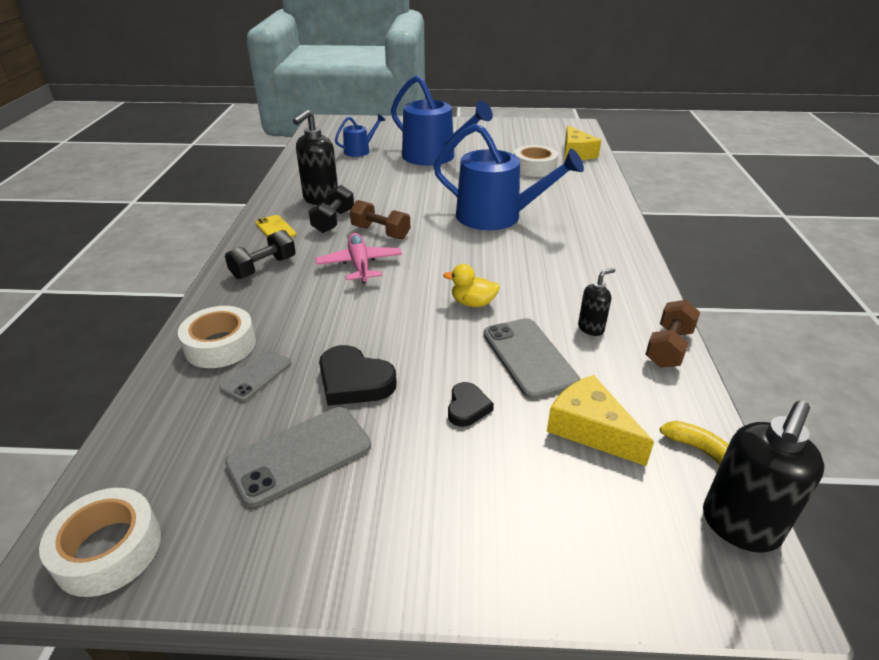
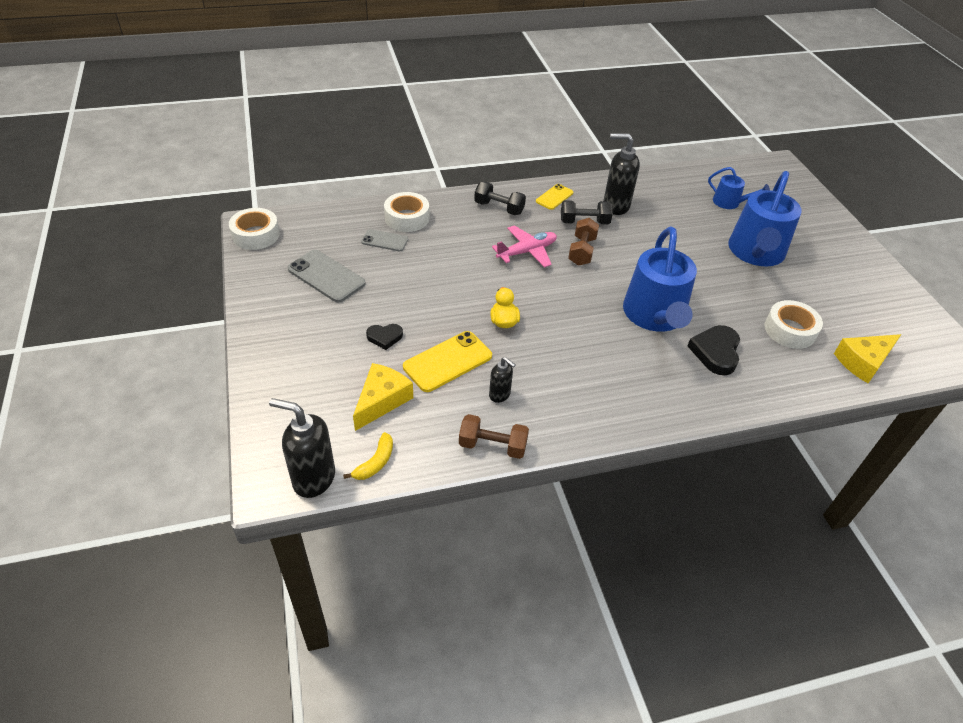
camera: 70 degrees right, 10 degrees up
black heart [319,345,397,406] -> black heart moved to [688,325,740,375]
grey phone [483,318,581,400] -> yellow phone [403,331,492,392]

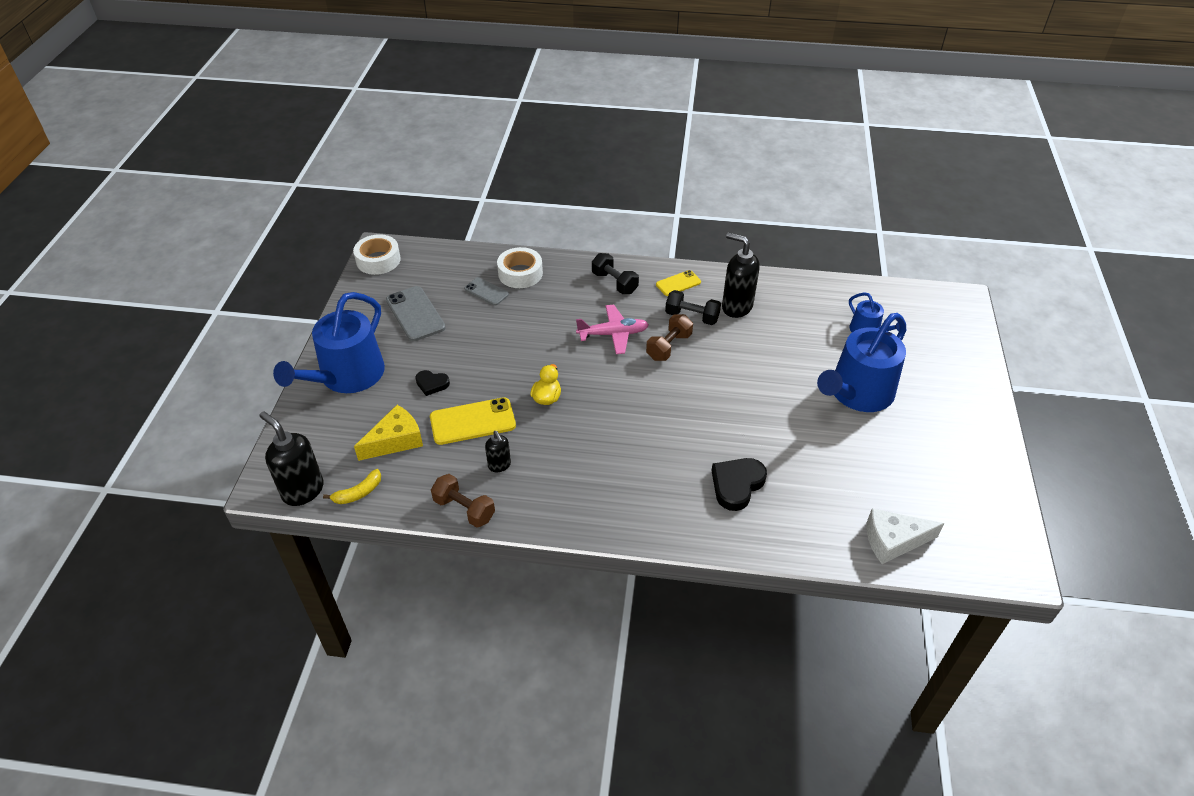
camera: 25 degrees right, 0 degrees up
blue watering can [623,227,697,332] -> blue watering can moved to [273,292,385,393]
white tape [764,300,823,349] -> none
yellow cheese [834,334,901,383] -> white cheese [867,509,945,564]

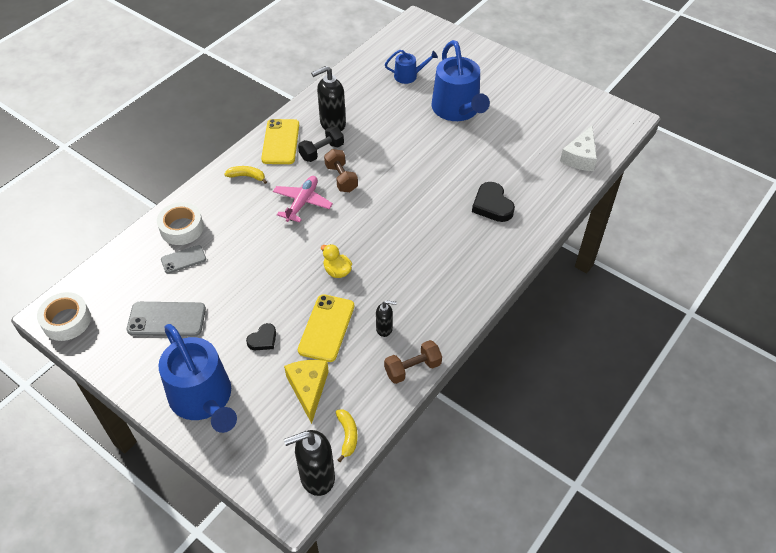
camera: 60 degrees left, 5 degrees up
black dumbbell [592,253,639,294] -> yellow banana [224,166,267,184]
yellow phone [656,270,701,296] -> yellow phone [261,119,299,164], size x1.66

